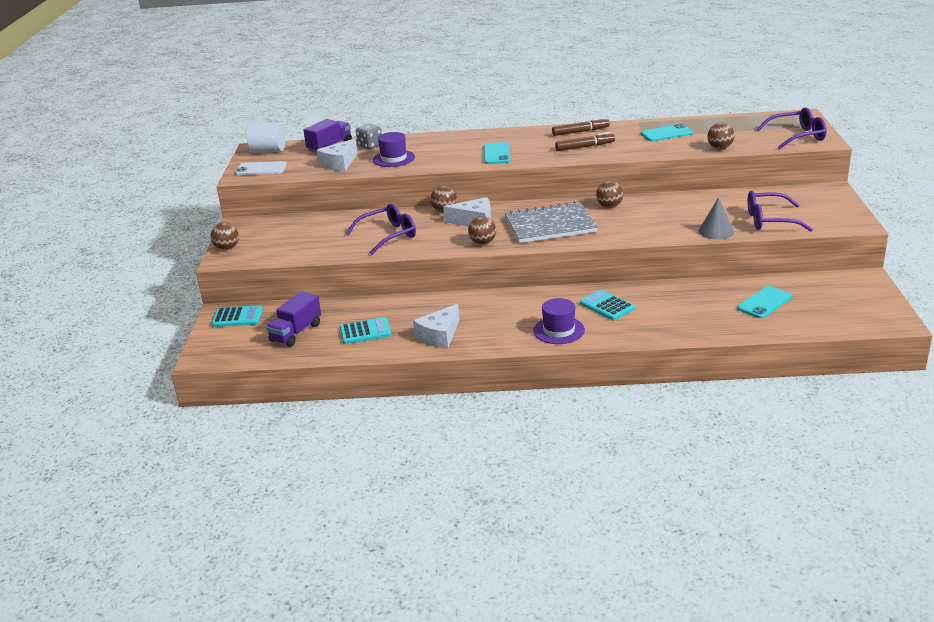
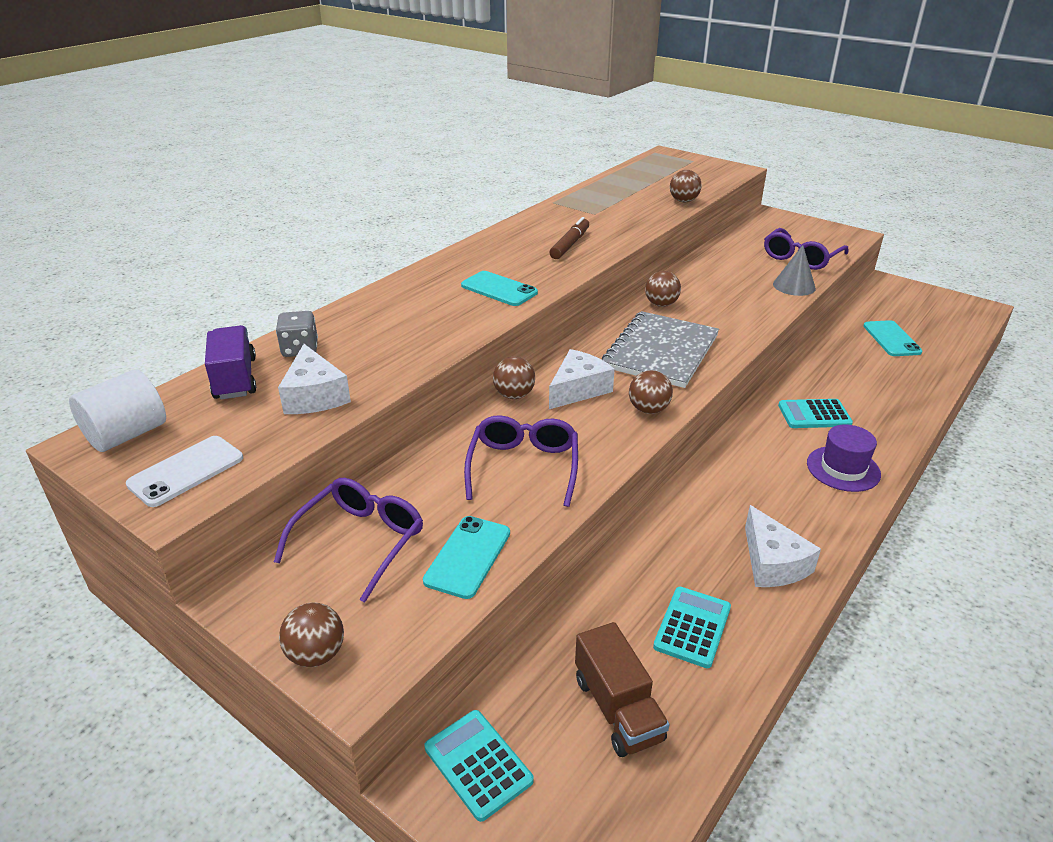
camera: 55 degrees left, 5 degrees up
turquoise calculator [211,305,263,327] -> turquoise calculator turned 75 degrees counterclockwise [424,710,534,822]
purple truck [266,291,321,347] -> brown truck [575,622,669,757]
purple hat [373,132,415,167] -> none
brown marker [552,117,610,136] -> none
turquoise phone [641,124,693,141] -> turquoise phone moved to [423,516,510,599]
purple glasses [757,107,827,149] -> purple glasses moved to [274,478,423,603]

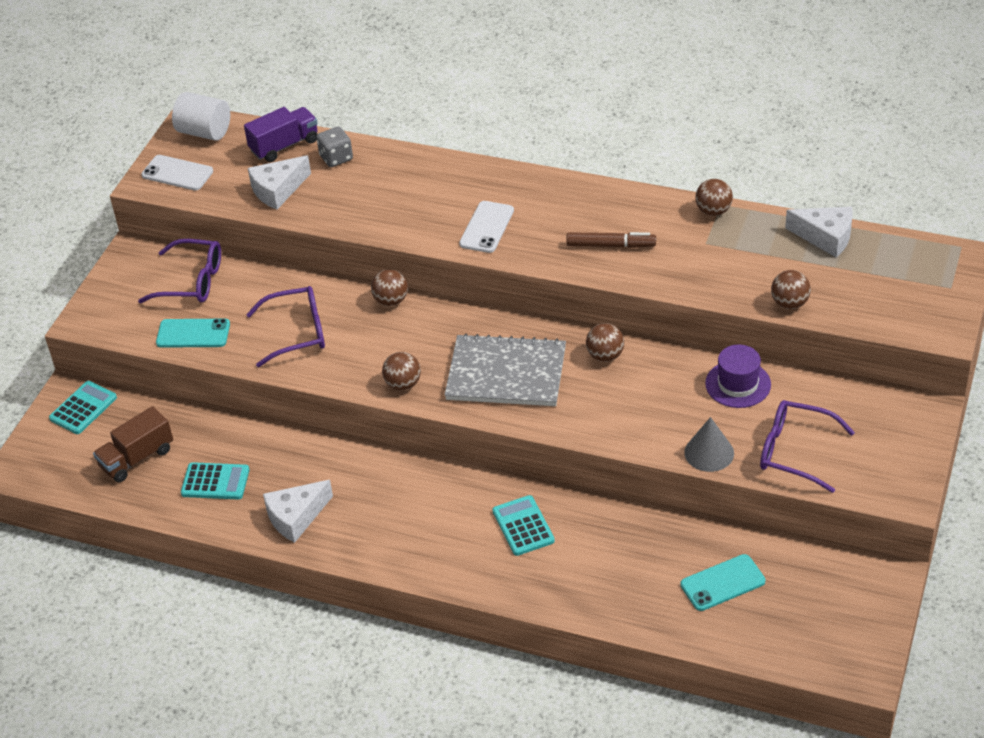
camera: 75 degrees right, 10 degrees up
brown ball [279,603,344,667] -> brown ball moved to [695,179,733,216]
turquoise phone [461,271,538,306] -> white phone [459,201,514,253]
white cheese [549,349,615,409] -> white cheese moved to [785,207,853,258]
purple hat [807,424,881,492] -> purple hat moved to [705,345,771,408]

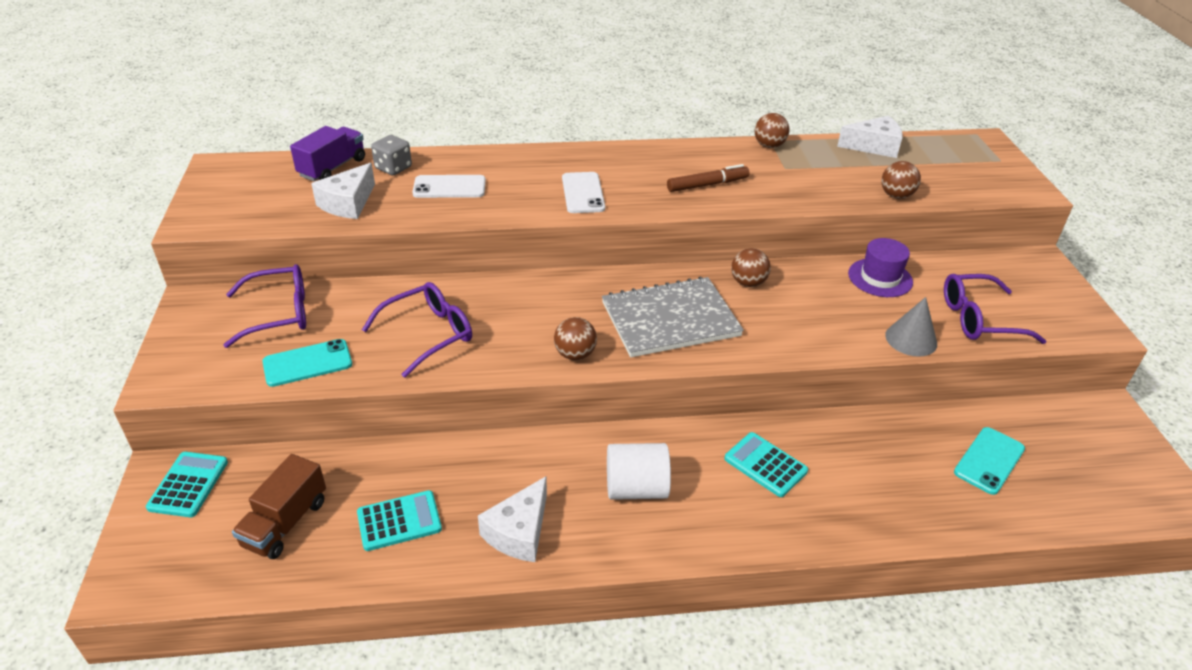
camera: 30 degrees left, 5 degrees down
white phone [141,155,213,190] -> white phone moved to [412,175,486,198]
white cylinder [172,92,230,141] -> white cylinder moved to [607,443,671,500]
brown ball [371,269,408,306] -> none

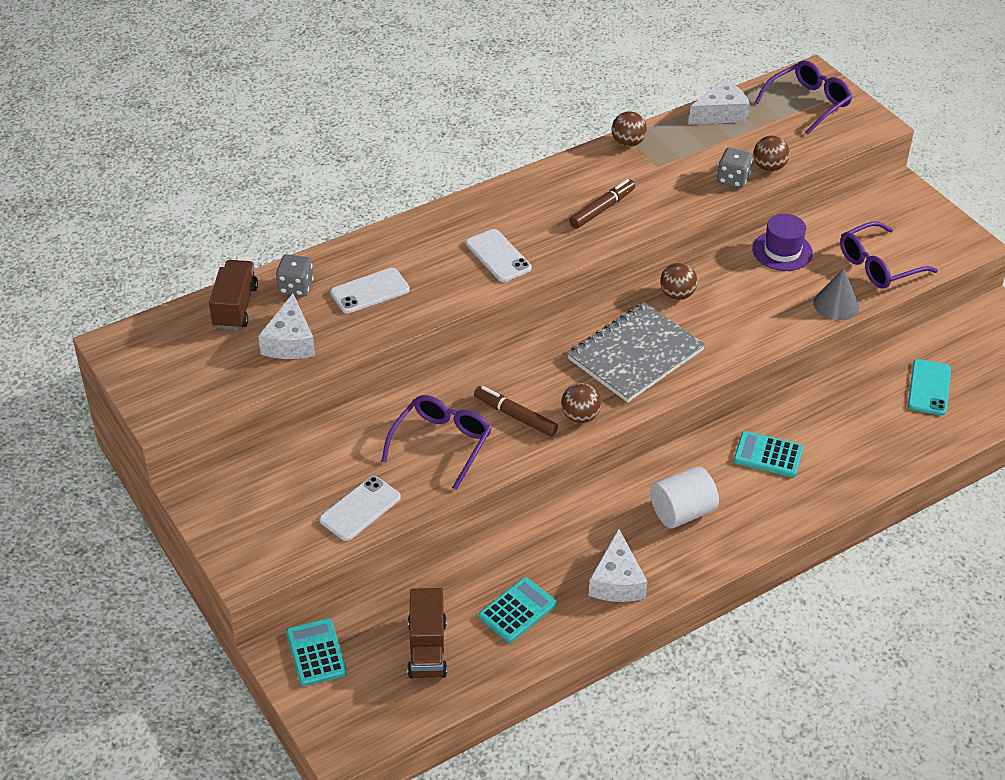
camera: 25 degrees left, 5 degrees up
purple glasses [223,264,306,348] -> purple glasses moved to [755,61,852,135]
turquoise phone [262,339,352,387] -> white phone [319,476,401,541]
purple truck [290,126,365,181] -> brown truck [209,260,258,330]
none -> brown marker [474,386,558,437]
none -> grey dice [717,148,753,188]

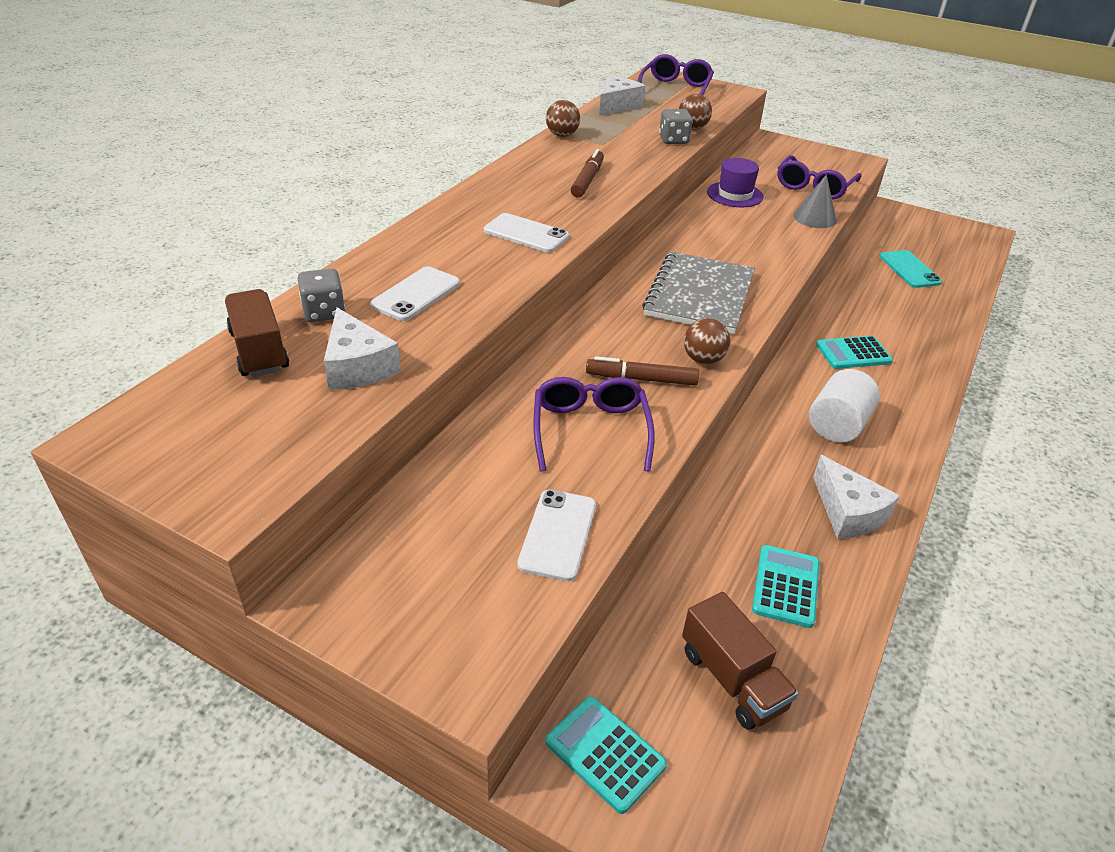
camera: 30 degrees left, 5 degrees down
brown ball [660,263,698,300] -> none

